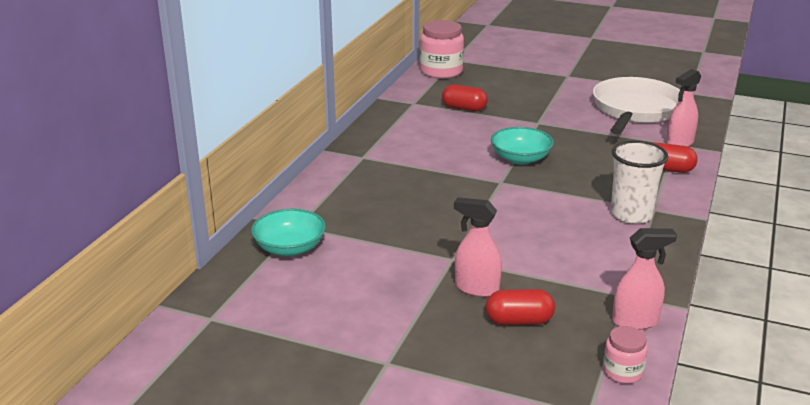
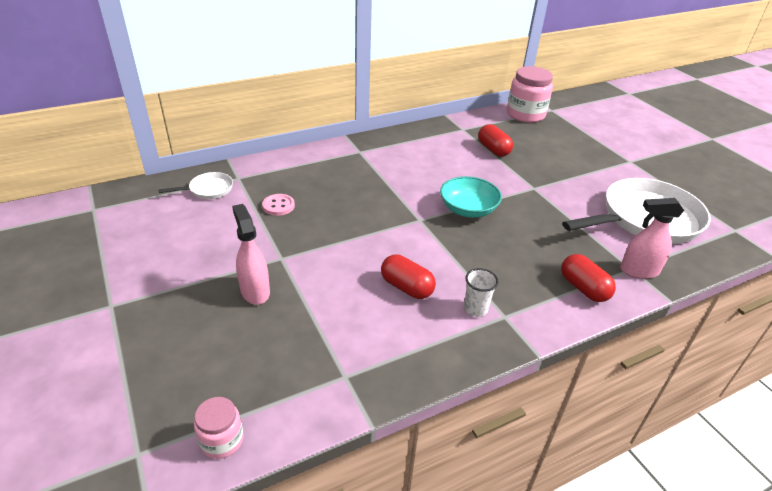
camera: 40 degrees right, 10 degrees up
turquoise bowl [251,209,326,256] -> white pan [158,172,233,199]
red capsule [486,289,555,325] -> red capsule moved to [381,254,436,299]
white cup [611,141,669,224] -> white cup [464,268,498,317], size x0.55
pink spray bottle [612,228,677,330] -> none
none -> pink button [262,194,295,216]

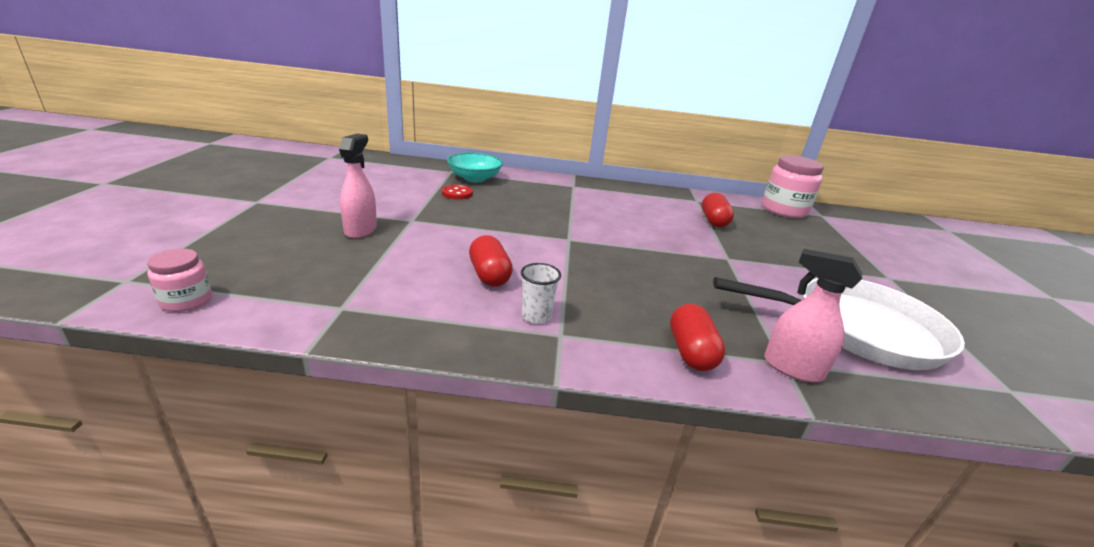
camera: 30 degrees right, 10 degrees down
white pan [158,172,233,199] -> none
pink button [262,194,295,216] -> red button [442,185,473,200]
turquoise bowl [440,176,502,218] -> turquoise bowl moved to [447,152,503,182]

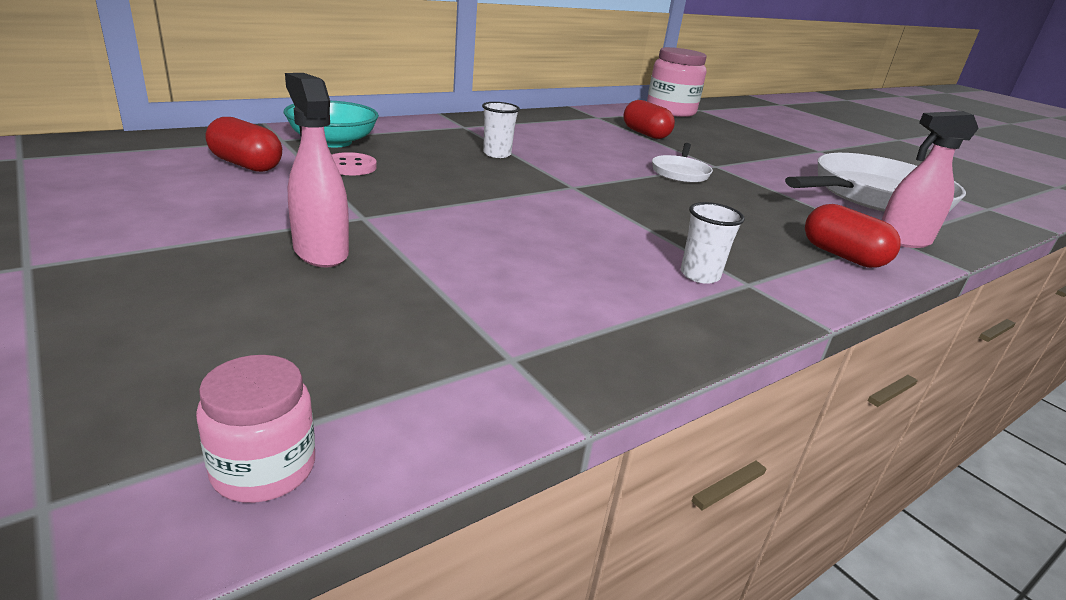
camera: 40 degrees left, 0 degrees up
red button [442,185,473,200] -> pink button [331,152,377,175]
red capsule [469,235,513,287] -> red capsule moved to [206,117,282,172]
none -> white cup [482,102,520,158]
none -> white pan [652,143,713,183]

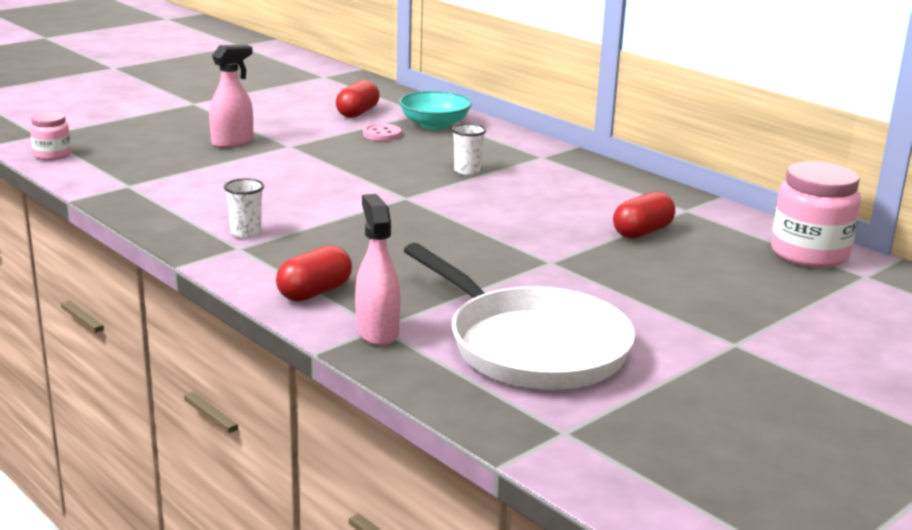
camera: 85 degrees right, 5 degrees down
white pan [652,143,713,183] -> none

